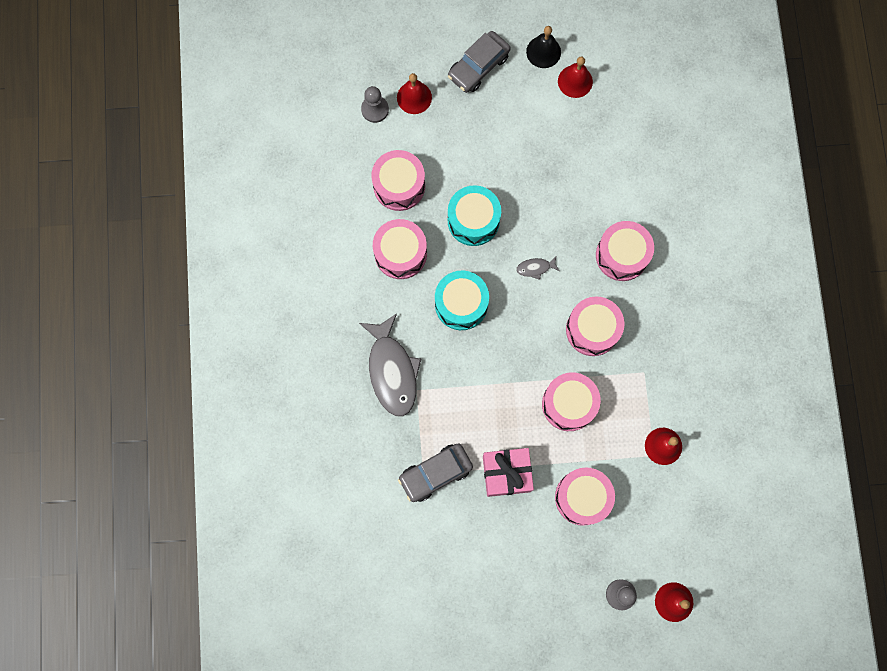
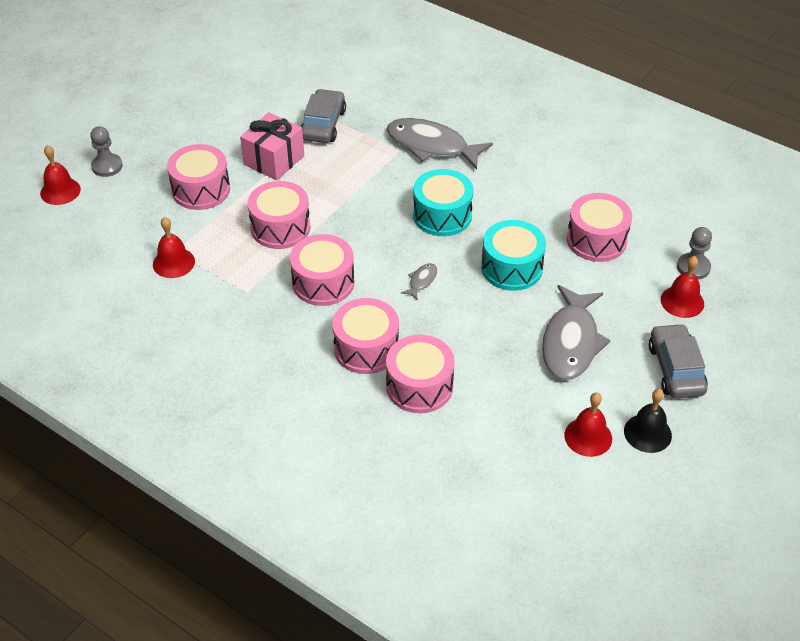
camera: 130 degrees right, 30 degrees down
pink drum [373,219,427,279] -> pink drum moved to [386,335,455,413]
none -> grey fish [542,285,610,380]

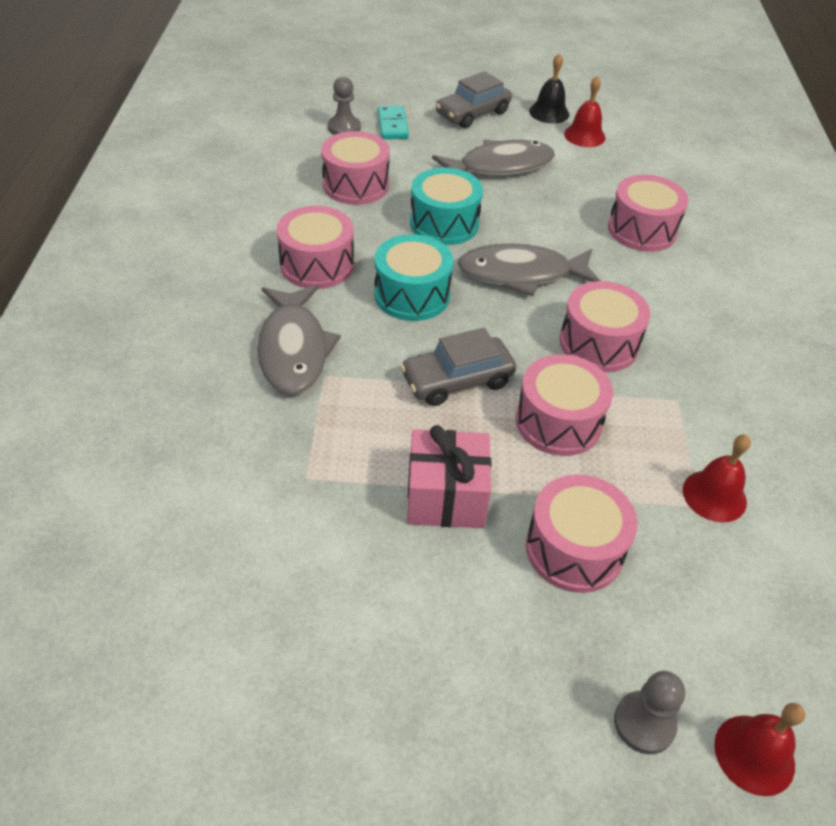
camera: 125 degrees left, 0 degrees up
grey car [301,89,346,143] -> grey car moved to [400,328,516,406]
pink drum [332,298,399,374] -> pink drum moved to [277,206,354,289]
grey fish [401,263,437,300] -> grey fish [458,244,601,296], size x2.36
red bell [661,256,704,318] -> turquoise domino [378,106,409,139]

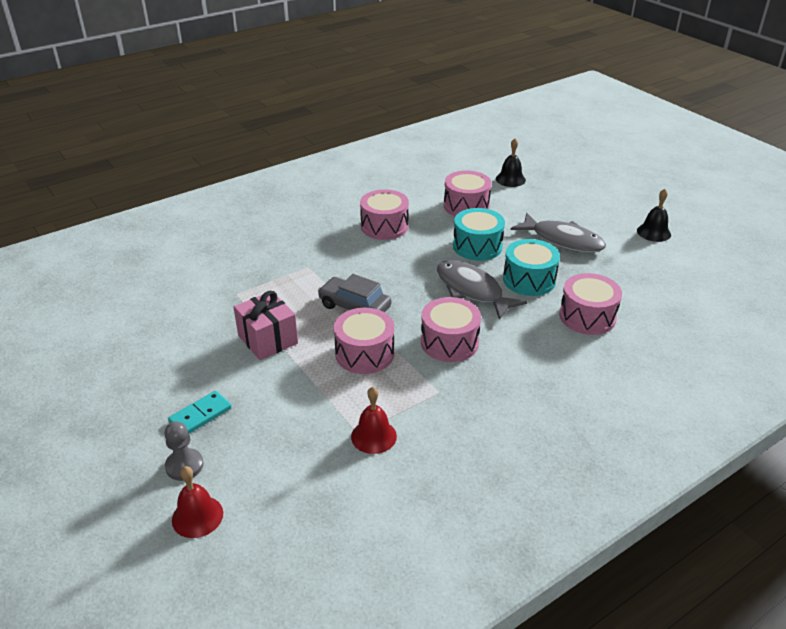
camera: 55 degrees right, 10 degrees down
grey fish [257,285,341,395] -> none
grey pawn [328,77,361,135] -> black bell [496,138,526,187]
turquoise drum [374,234,453,321] -> turquoise drum moved to [503,239,560,296]
turquoise domino [378,106,409,139] -> turquoise domino moved to [168,391,232,434]
grey car [435,71,512,128] -> none
pink drum [526,474,638,593] -> none
red bell [564,76,606,147] -> none

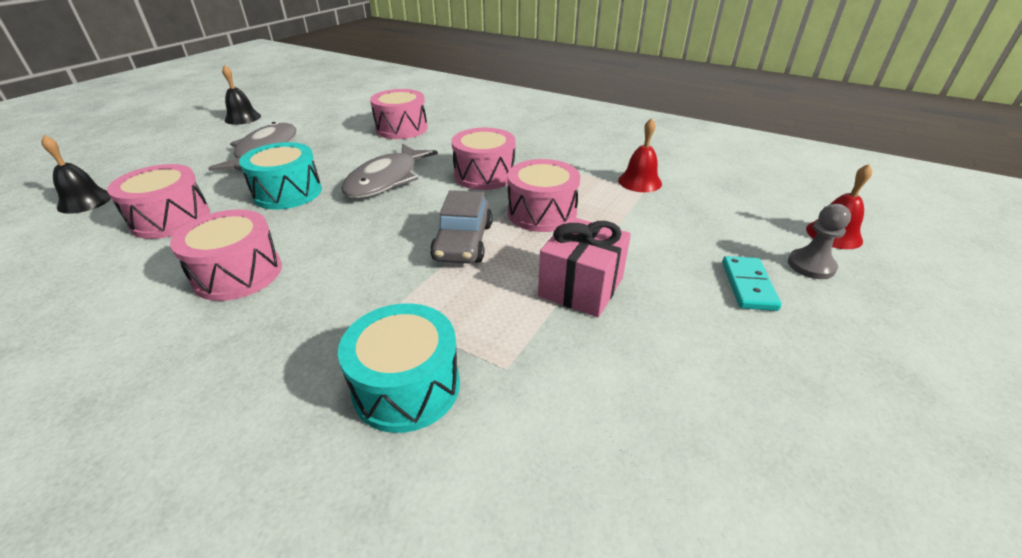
camera: 115 degrees left, 0 degrees up
turquoise domino [168,391,232,434] -> turquoise domino turned 75 degrees clockwise [722,256,782,311]
turquoise drum [503,239,560,296] -> turquoise drum moved to [338,303,460,433]

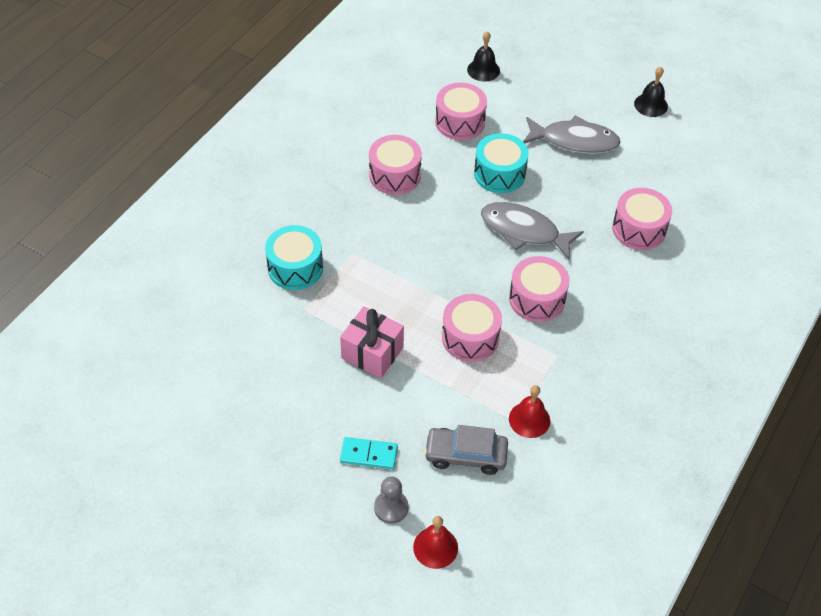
camera: 90 degrees right, 15 degrees up
grey car [430,190,493,264] -> grey car moved to [424,425,508,475]

